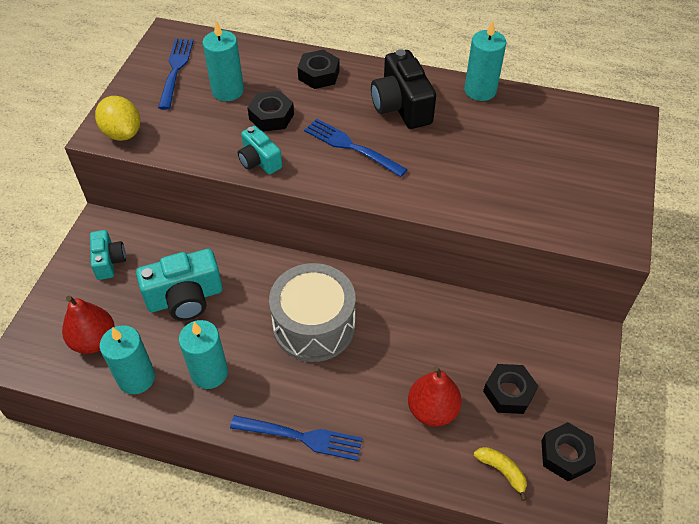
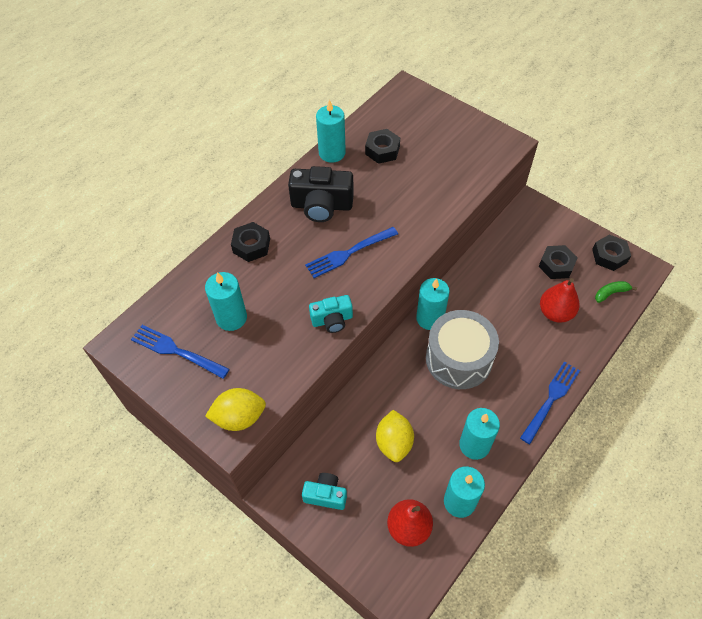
camera: 65 degrees left, 5 degrees up
turquoise camera [136,249,223,321] -> yellow lemon [376,410,414,462]
black nut [248,91,294,132] -> black nut moved to [365,129,400,164]
yellow banana [474,447,527,501] -> green banana [595,281,637,303]
none -> turquoise candle [416,278,450,330]

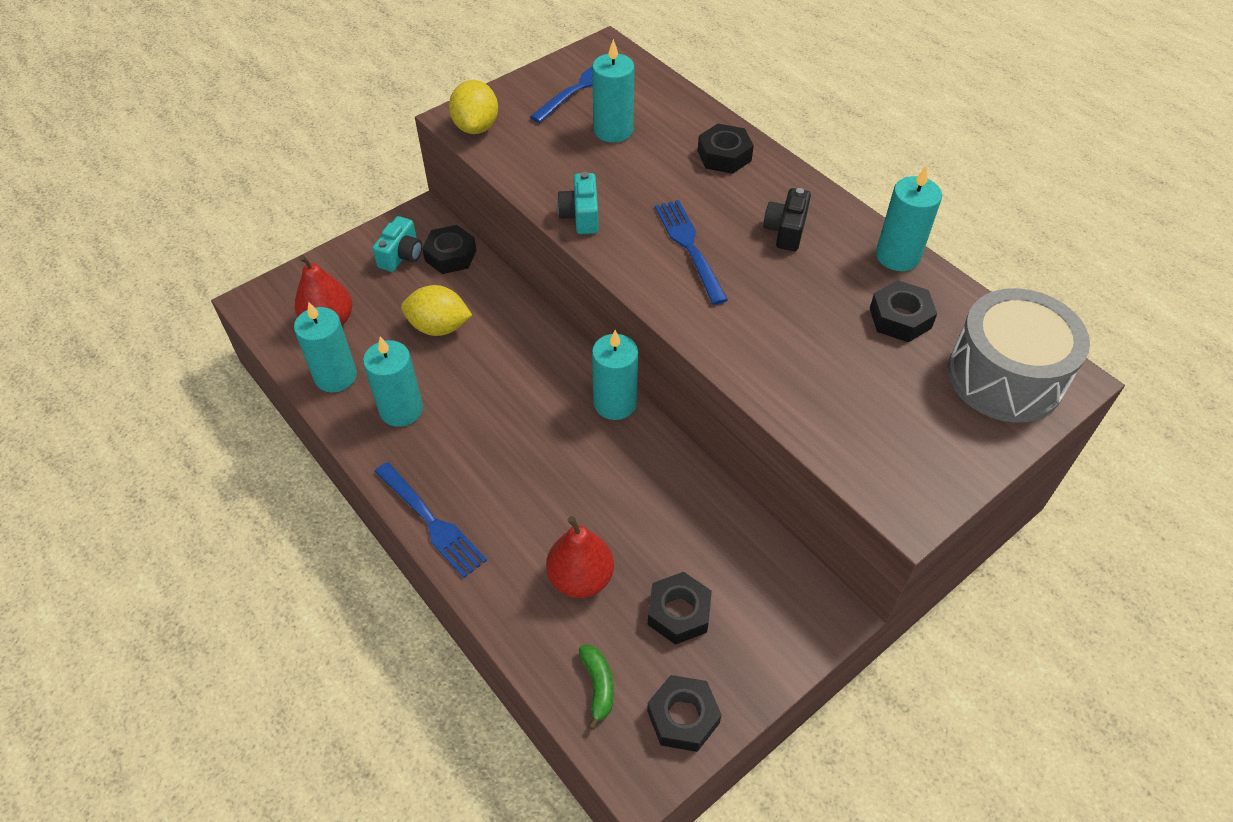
camera: 100 degrees right, 5 degrees down
black camera [288,166,354,222] -> black camera [763,188,811,251], size x0.60
grey drum [426,310,499,389] -> grey drum moved to [948,288,1090,423]
none -> black nut [422,225,476,274]

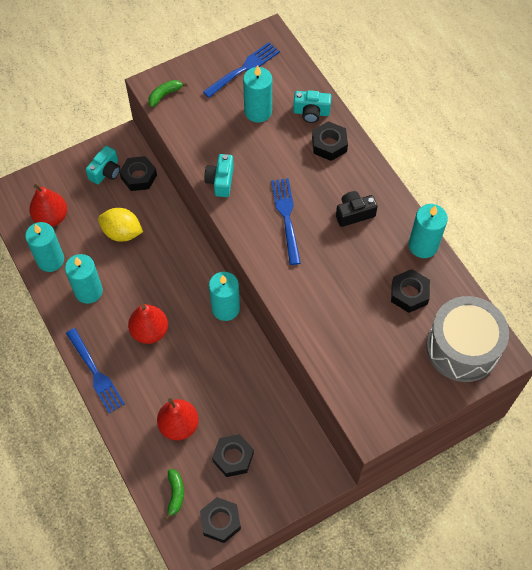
camera: 10 degrees right, 10 degrees up
yellow lemon [449,80,498,134] -> green banana [148,80,187,107]
black camera [763,188,811,251] -> black camera turned 45 degrees clockwise [336,191,378,227]
none -> red pear [128,304,168,344]
none -> turquoise camera [293,90,332,123]

